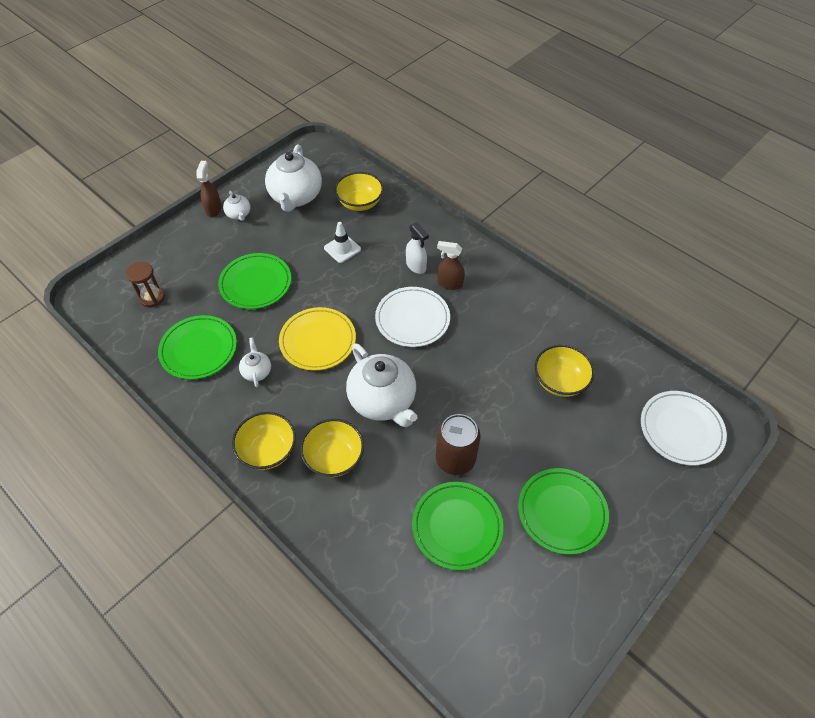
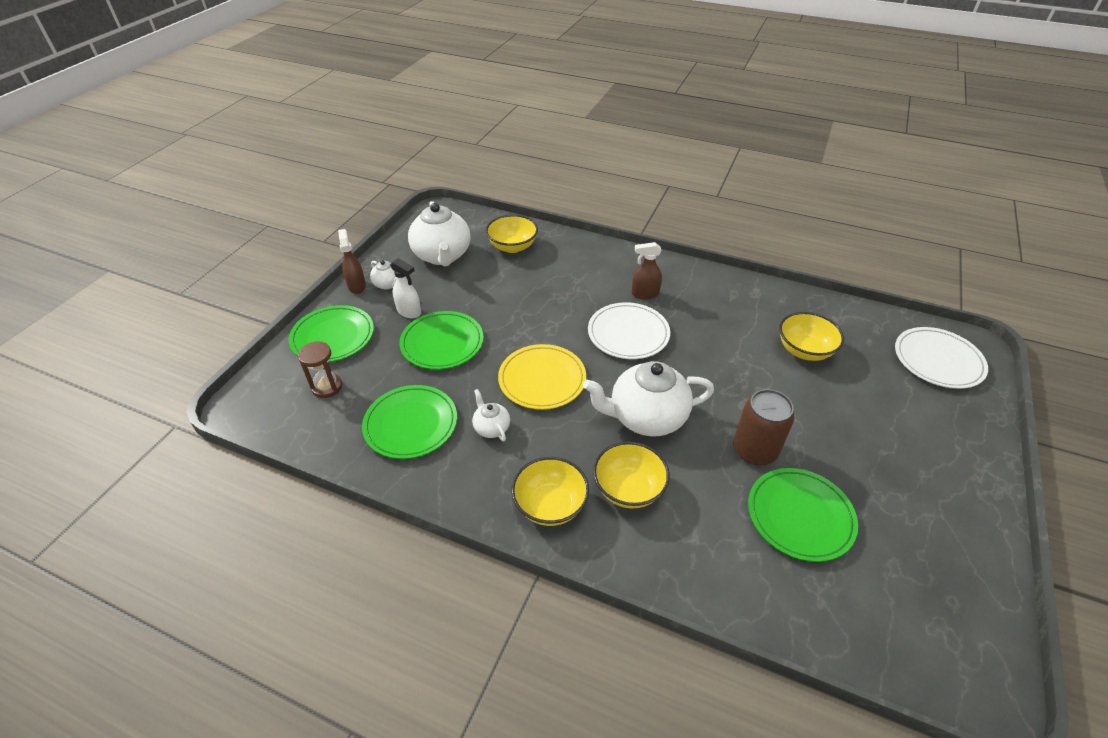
camera: 20 degrees left, 10 degrees down
white traffic cone [324,222,361,263] -> none
white teapot [346,343,417,427] -> white teapot turned 135 degrees clockwise [583,361,714,436]
white spray bottle [406,222,429,274] -> white spray bottle moved to [390,258,421,318]
green plate [518,468,609,555] -> green plate moved to [289,305,374,362]

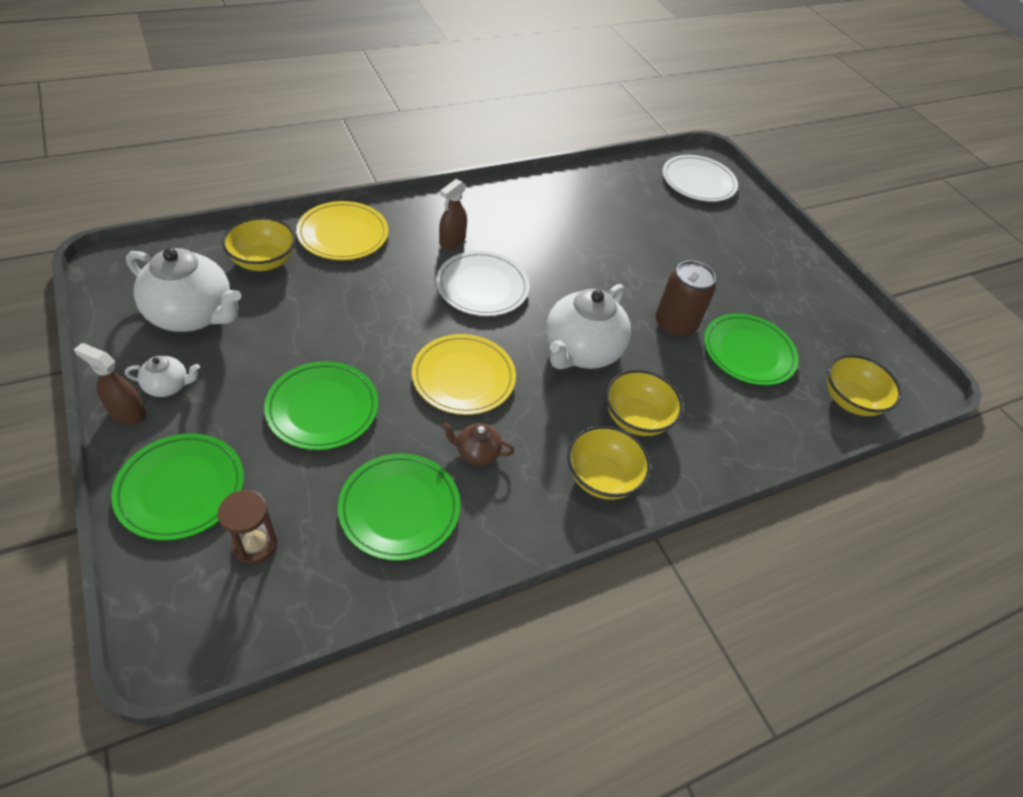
camera: 55 degrees left, 5 degrees up
white spray bottle [390,258,421,318] -> none
white teapot [472,389,510,441] -> brown teapot [441,423,514,466]
yellow bowl [779,312,844,361] -> yellow bowl moved to [827,355,902,416]
none -> yellow plate [296,201,388,260]

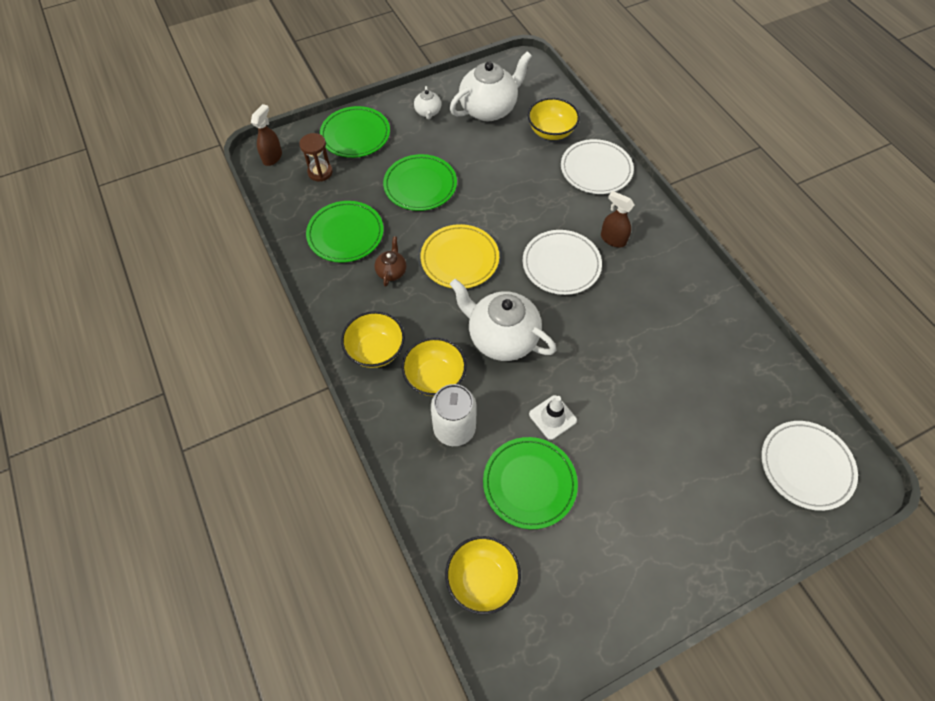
camera: 95 degrees right, 10 degrees up
brown spray bottle [74,343,146,424] -> brown spray bottle moved to [251,104,282,166]
white teapot [126,248,241,332] -> white teapot turned 150 degrees counterclockwise [450,51,532,121]
yellow plate [296,201,388,260] -> white plate [561,139,634,194]
brown can [655,260,716,337] -> white traffic cone [529,395,577,440]
none -> white can [431,384,477,446]

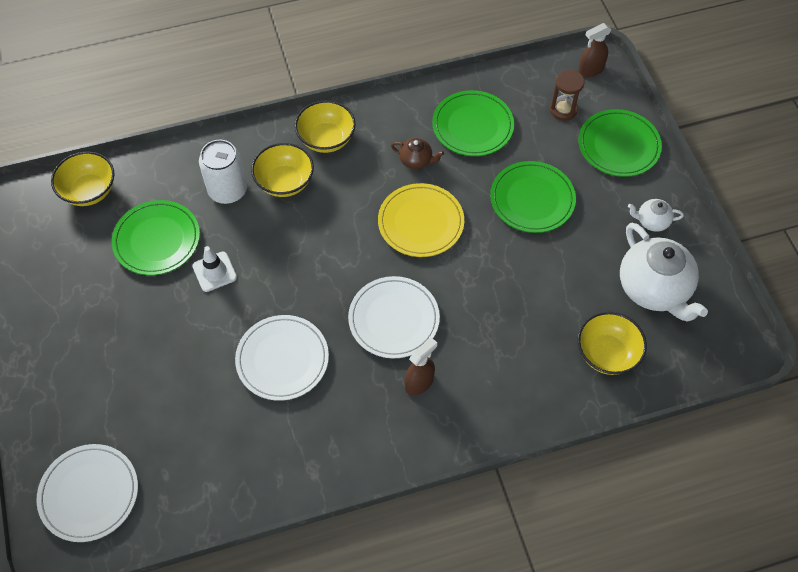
camera: 100 degrees right, 0 degrees up
brown spray bottle [251,104,282,166] -> brown spray bottle turned 120 degrees clockwise [578,23,612,77]
white teapot [450,279,556,361] -> none
white plate [561,139,634,194] -> white plate moved to [235,315,329,401]

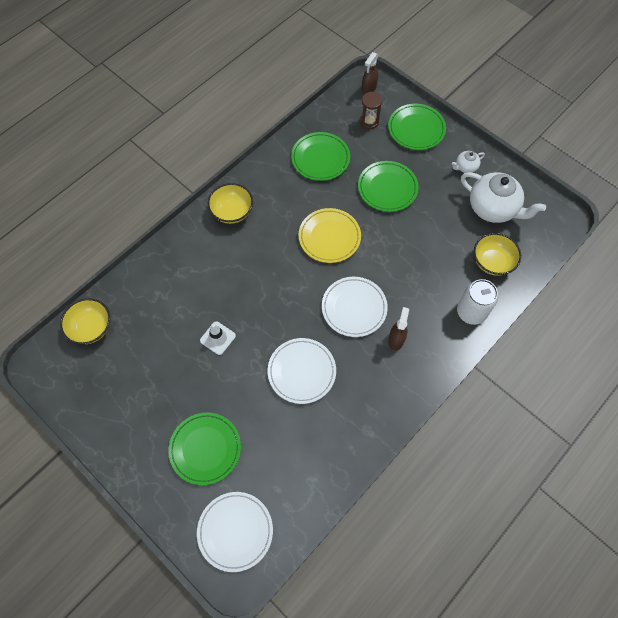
camera: 30 degrees left, 5 degrees up
green plate [112,200,200,275] -> green plate moved to [168,412,241,485]
white can [199,140,247,204] -> white can moved to [457,279,498,325]
yellow bowl [251,143,314,197] -> none
brown teapot [391,138,444,169] -> none

